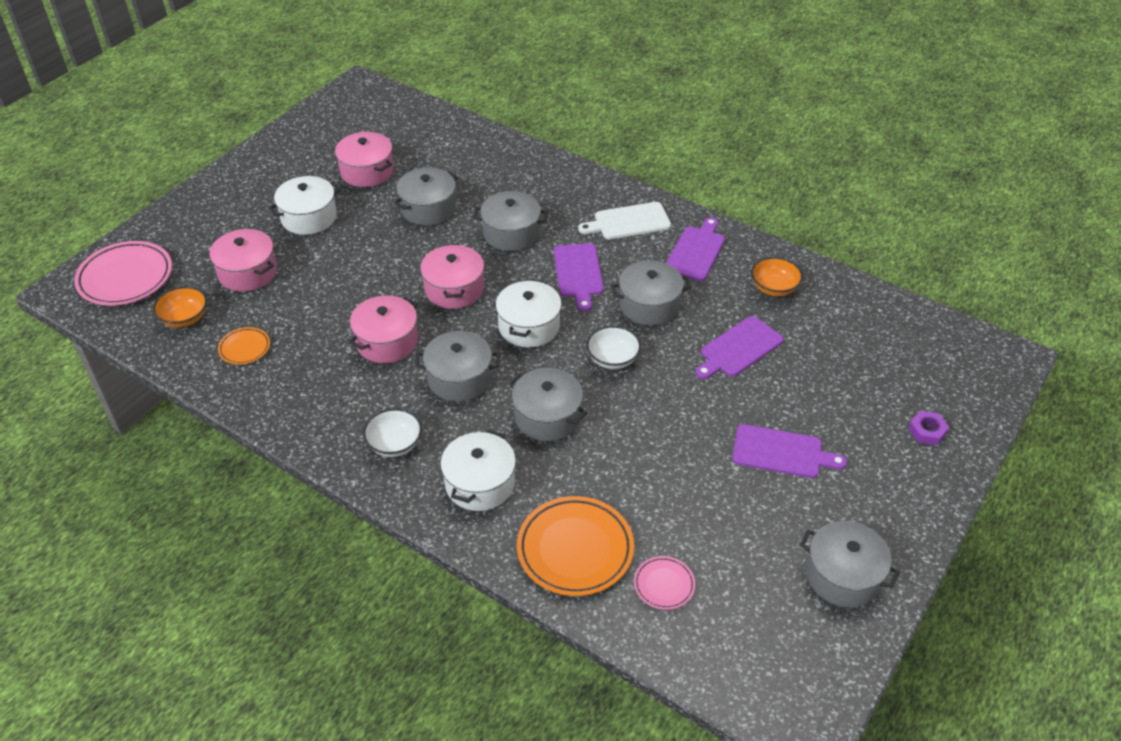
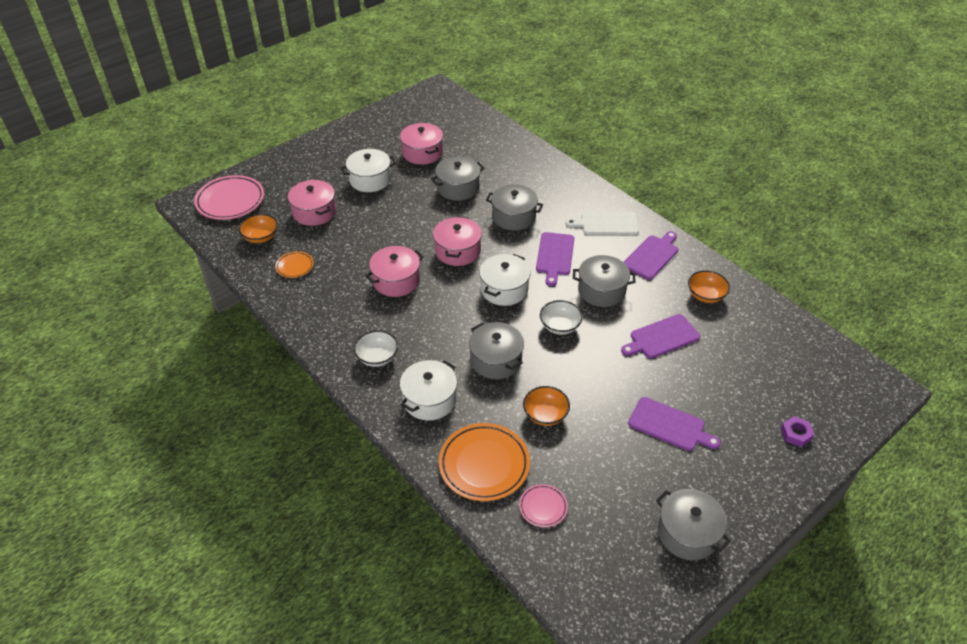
camera: 15 degrees right, 0 degrees up
grey pot [415,331,500,402] -> none
none -> orange bowl [523,386,570,426]

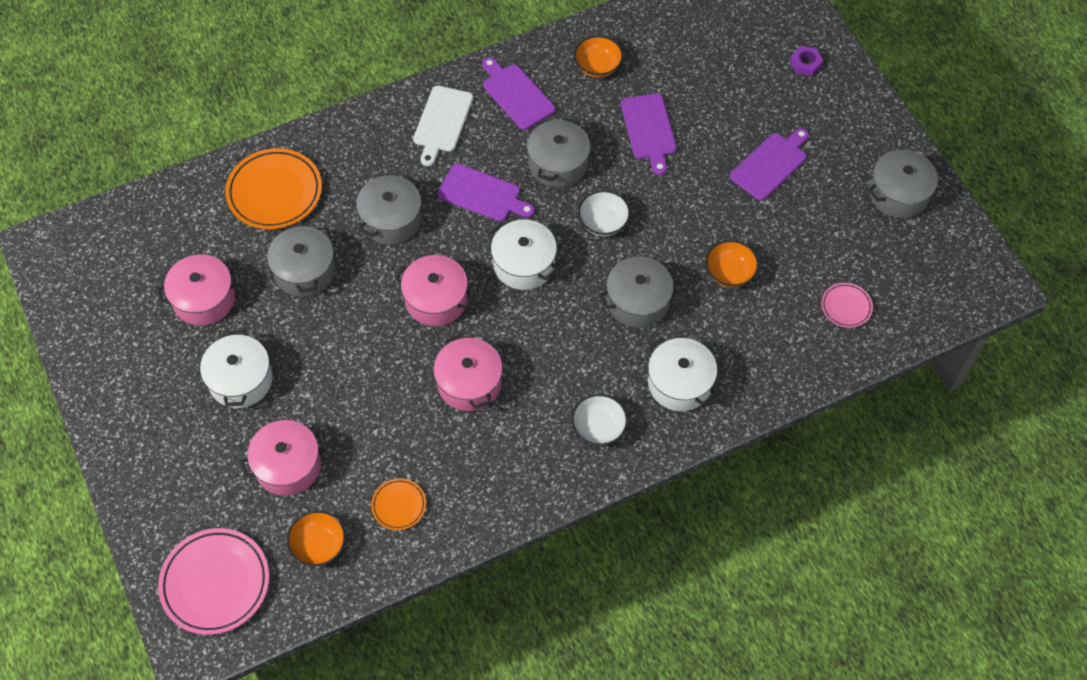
camera: 75 degrees left, 15 degrees up
orange plate [439,423,530,501] -> orange plate moved to [225,148,322,229]

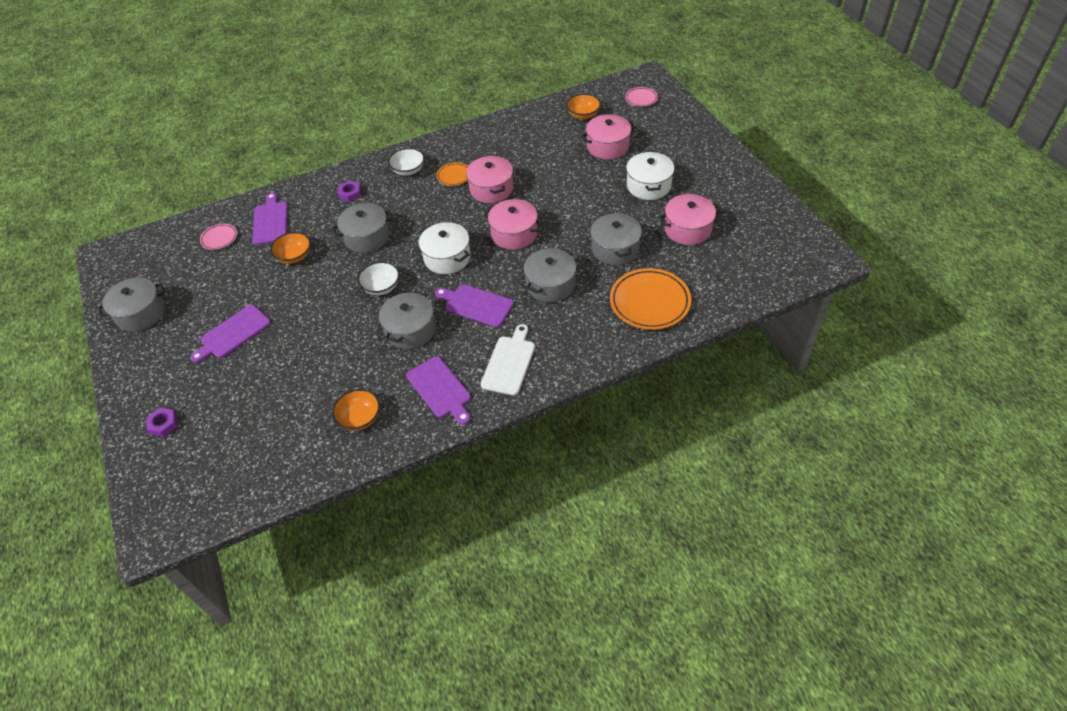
camera: 175 degrees left, 10 degrees down
pink plate [158,528,269,635] -> pink plate [625,87,658,107], size x0.51
orange plate [371,478,426,530] -> orange plate moved to [437,163,468,186]
purple cutting board [621,93,676,175] -> purple cutting board moved to [252,193,288,245]
white pot [648,337,717,411] -> purple nut [337,180,361,202]

